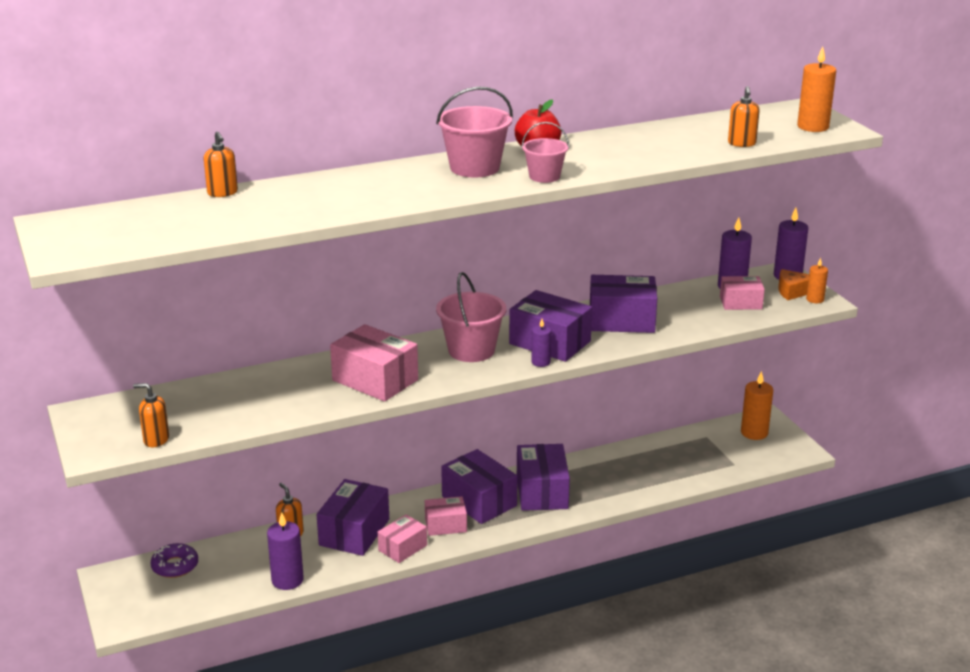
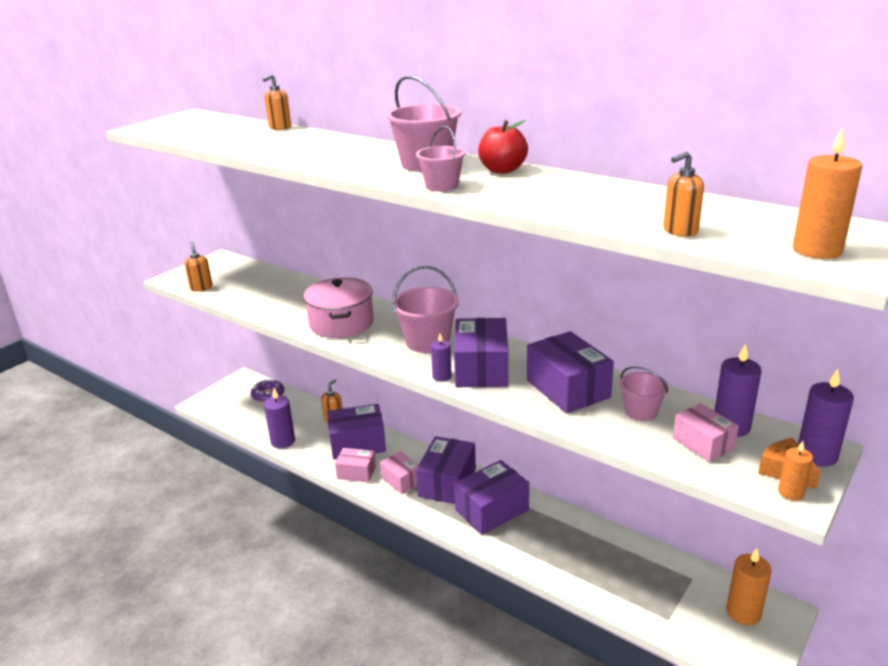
camera: 60 degrees right, 0 degrees up
pink box [330,324,418,402] -> pink pot [303,277,374,338]
none -> pink bucket [619,366,669,421]

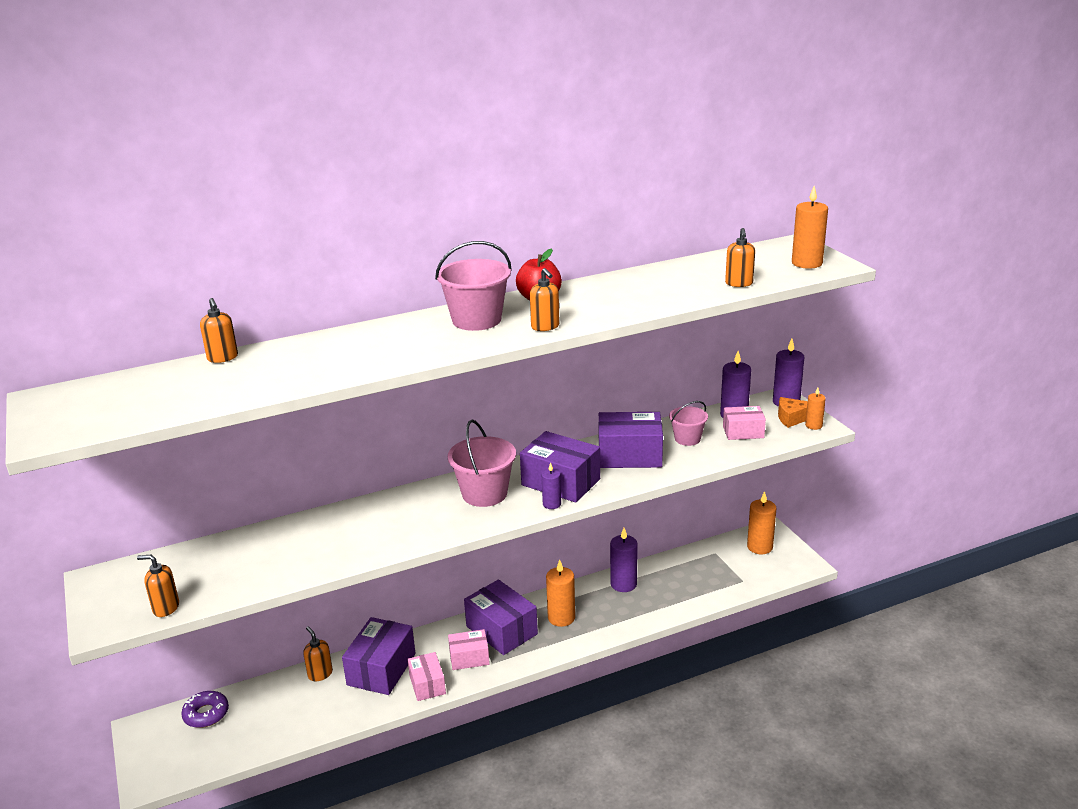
camera: 60 degrees left, 0 degrees up
purple candle [264,388,295,448] -> purple candle moved to [610,528,638,592]
pink pot [303,277,374,338] -> none
pink box [335,448,376,482] -> pink box turned 60 degrees counterclockwise [407,652,446,701]
pink bucket [416,126,466,192] -> orange soap dispenser [530,268,560,331]
purple box [454,460,529,535] -> orange candle [546,559,575,627]

